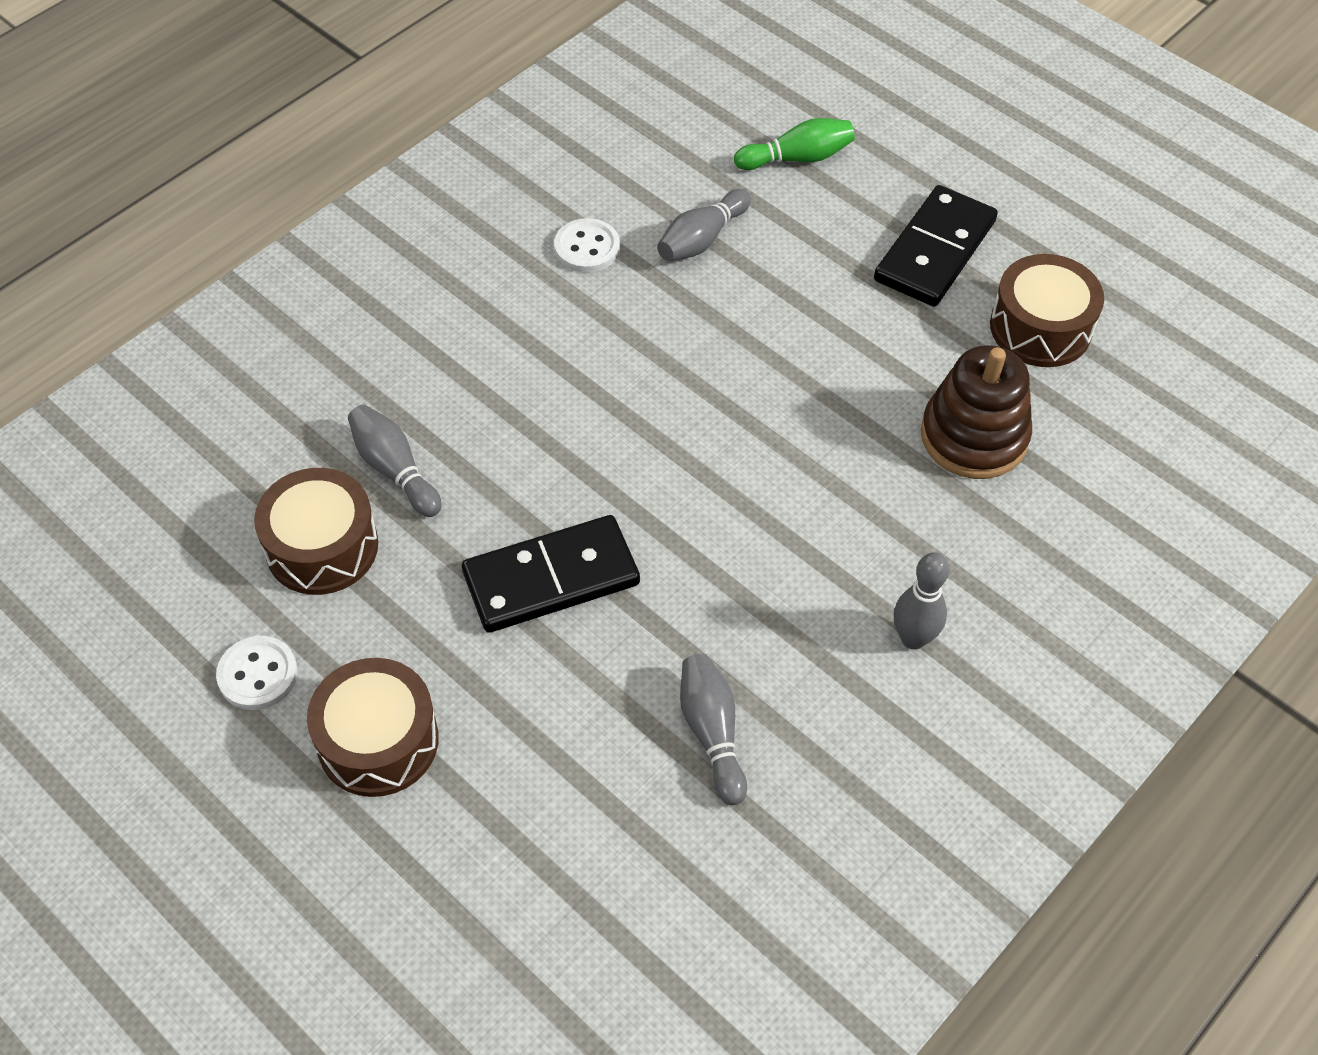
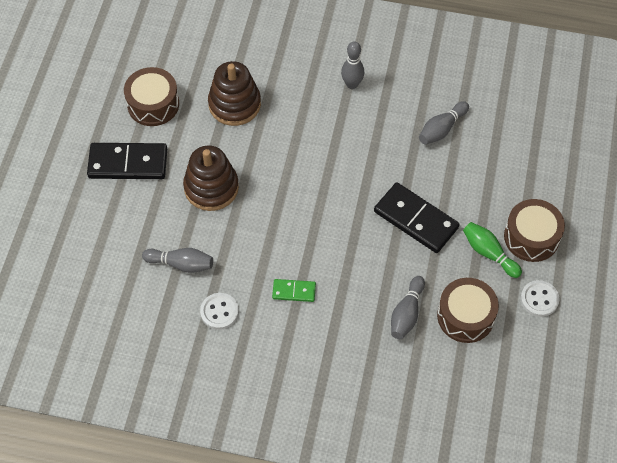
camera: 120 degrees left, 5 degrees up
green bowling pin [734,118,855,170] -> green bowling pin moved to [463,222,522,278]
none -> brown stacking toy [183,145,239,211]
none -> green domino [272,279,316,302]

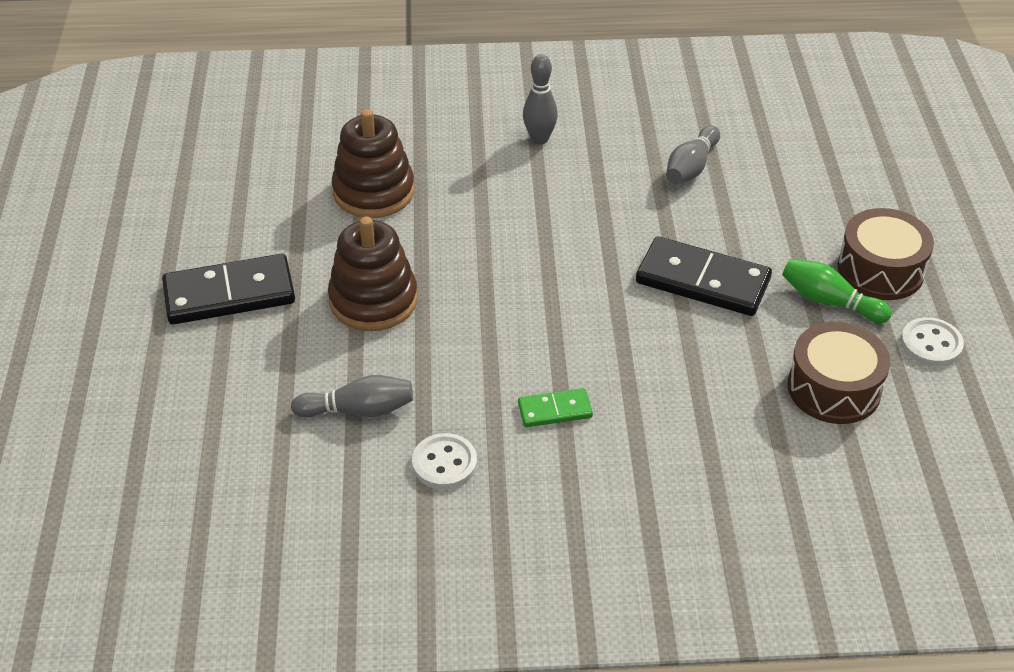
camera: 15 degrees left, 15 degrees down
brown drum [124,67,179,126] -> none
grey bowling pin [391,276,425,339] -> none

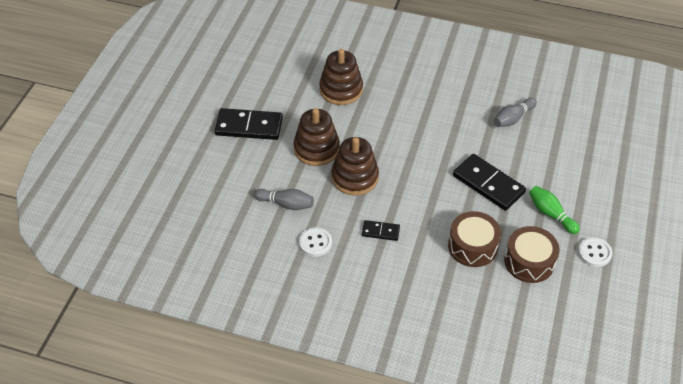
camera: 20 degrees right, 5 degrees up
green domino [518,388,593,427] -> black domino [362,220,400,241]
grey bowling pin [523,54,558,145] -> none
brown drum [838,208,934,300] -> brown drum moved to [448,211,501,267]
none -> brown stacking toy [331,137,379,195]

